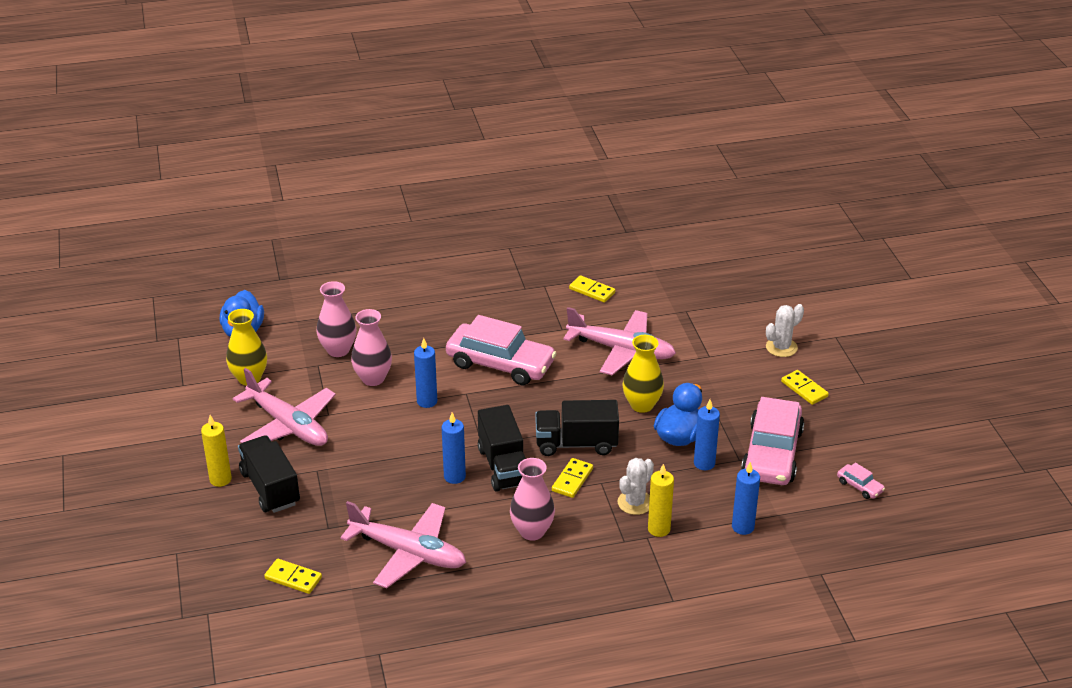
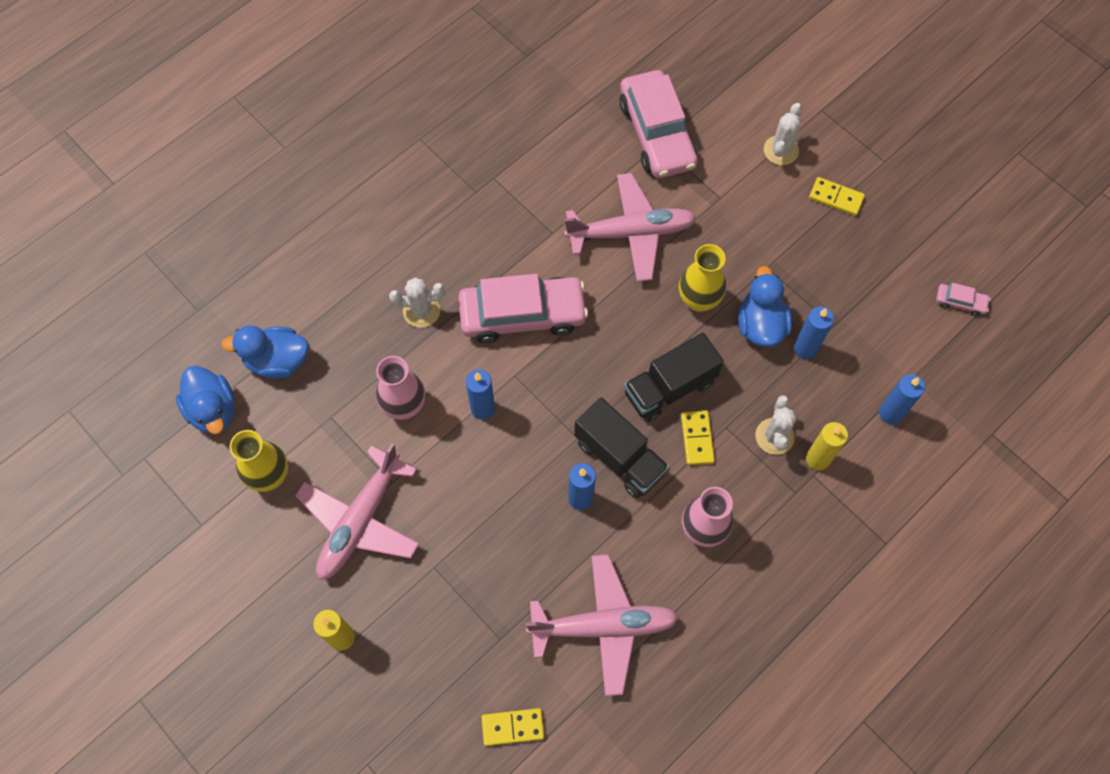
camera: 30 degrees left, 30 degrees up
pink plane [233,368,336,446] -> pink plane turned 105 degrees clockwise [295,443,419,580]
black truck [238,435,300,513] -> none
pink vase [317,281,356,357] -> none
yellow domino [569,275,615,303] -> none
pink car [741,397,804,485] -> pink car moved to [619,70,698,178]
none -> blue duck [221,325,309,379]
none -> white cactus [389,277,445,328]

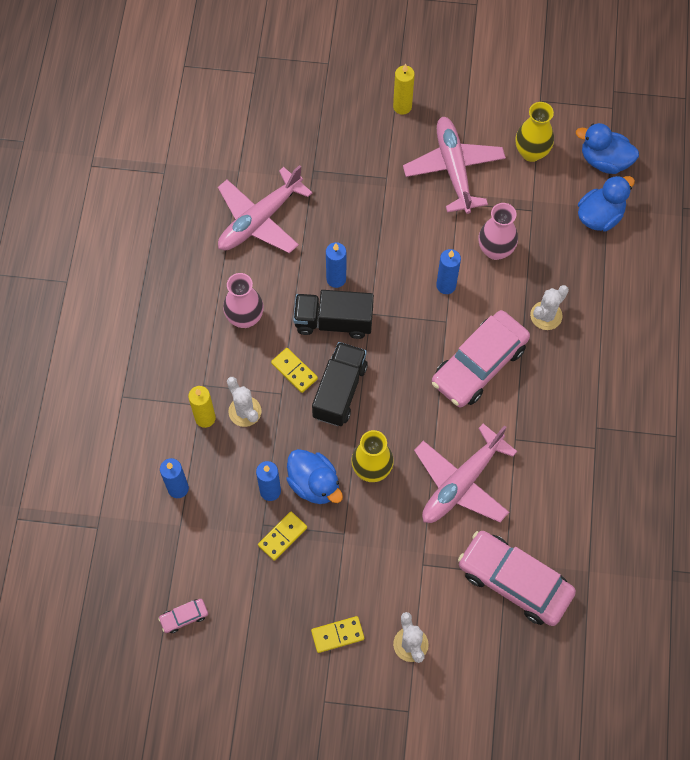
camera: 140 degrees right, 0 degrees up
yellow domino [481,708,544,746] -> yellow domino moved to [258,512,307,561]

